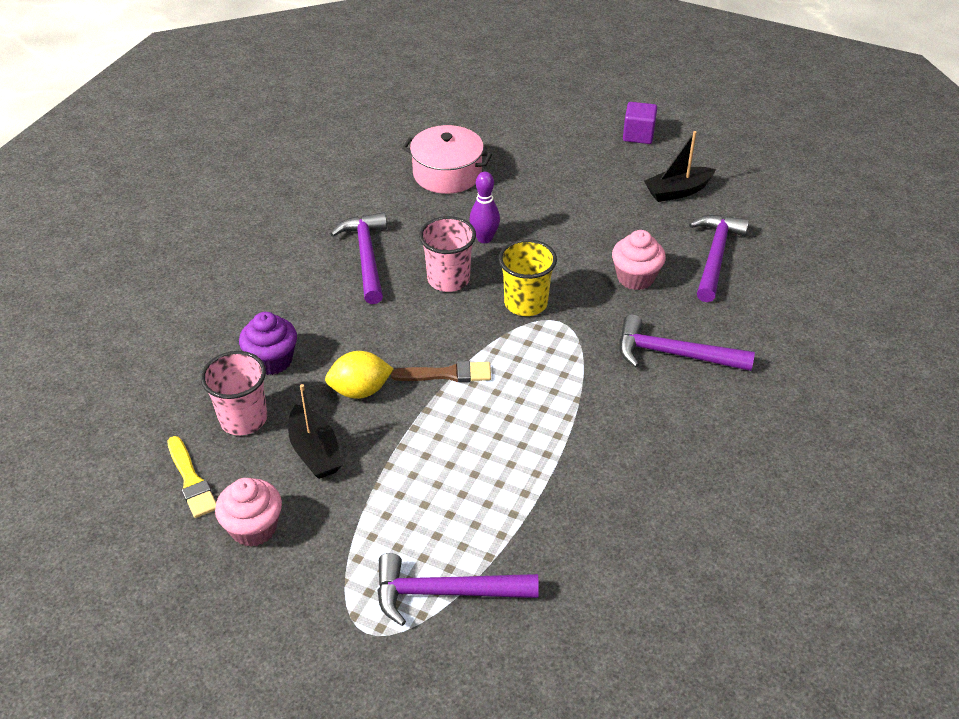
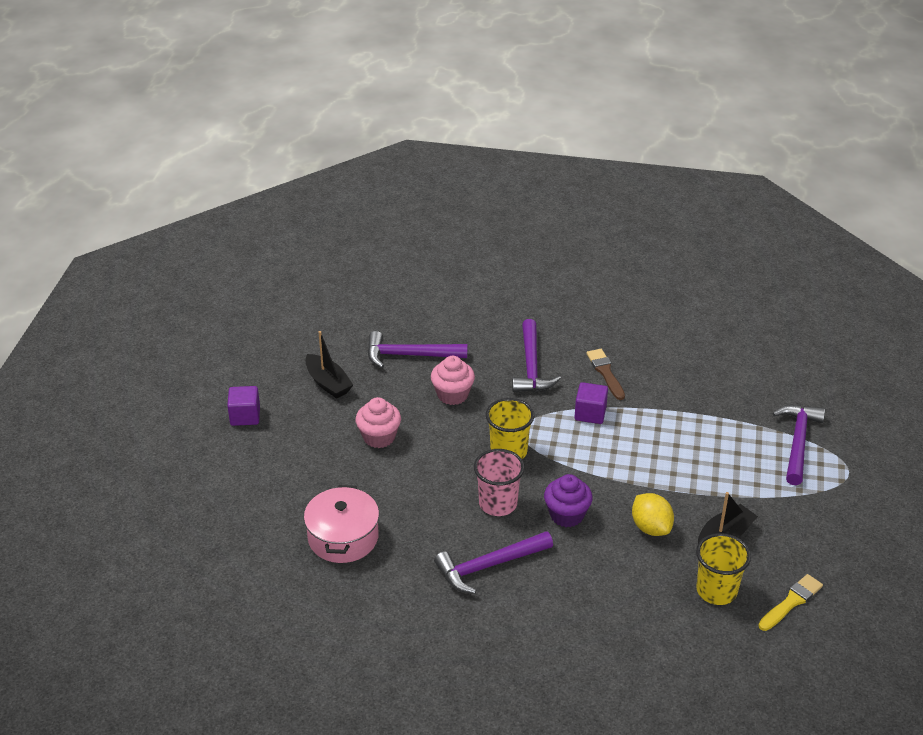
camera: 105 degrees left, 5 degrees down
pink cup [201,351,267,435] -> yellow cup [696,533,751,605]
pink cupcake [215,478,282,547] -> pink cupcake moved to [355,397,401,448]
purple cupcake [239,312,297,375] -> purple cupcake moved to [544,474,593,527]
purple hammer [377,553,539,626] -> purple hammer turned 150 degrees counterclockwise [772,405,825,485]
brown brush [391,361,491,382] -> brown brush moved to [587,349,625,400]
purple bowling pin [470,172,500,243] -> none
none -> purple cube [575,382,608,424]

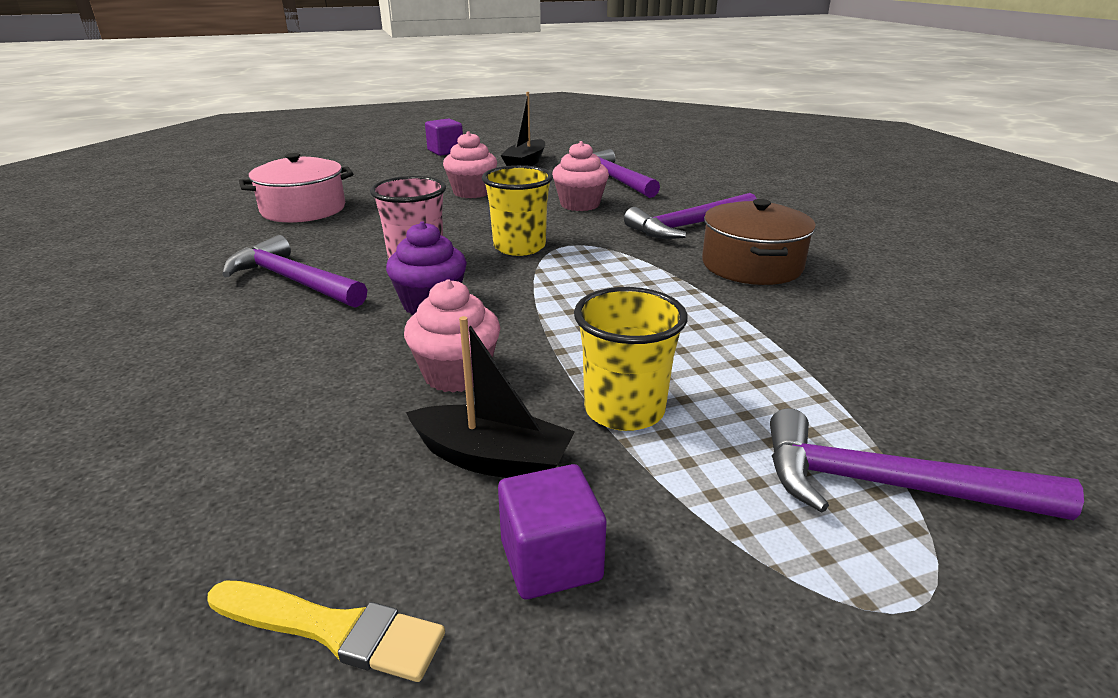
camera: 60 degrees right, 10 degrees down
purple cube [575,382,608,424] -> purple cube moved to [498,464,607,599]
brown brush [587,349,625,400] -> brown pot [702,199,816,285]
yellow lemon [632,493,674,536] -> pink cupcake [404,280,500,392]
yellow cup [696,533,751,605] -> yellow cup moved to [574,287,688,431]
purple hammer [772,405,825,485] -> purple hammer turned 150 degrees counterclockwise [770,408,1084,520]

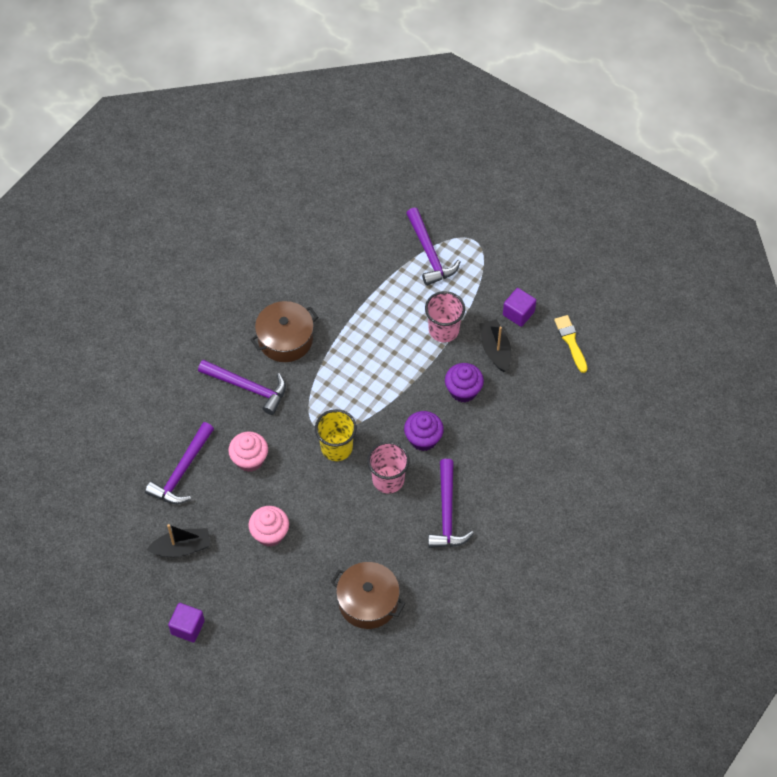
camera: 125 degrees left, 30 degrees up
pink pot [239,153,354,223] -> brown pot [331,562,405,629]
pink cupcake [404,280,500,392] -> purple cupcake [445,363,484,402]
yellow cup [574,287,688,431] -> pink cup [425,291,465,342]

